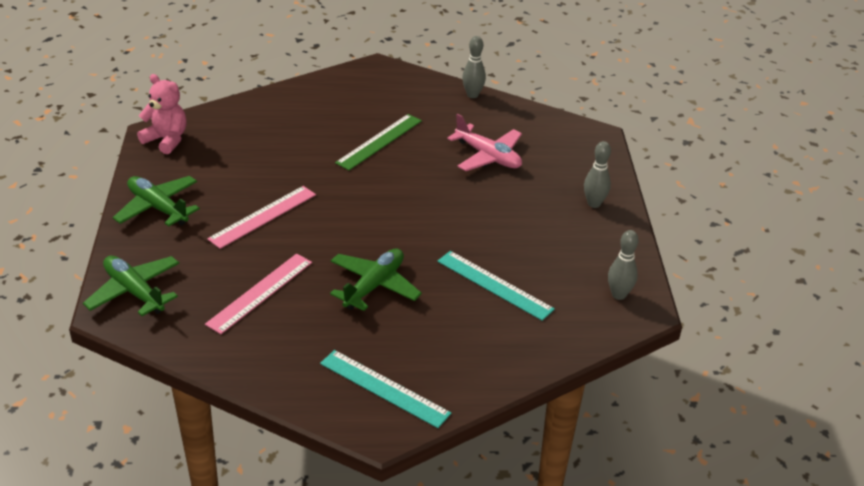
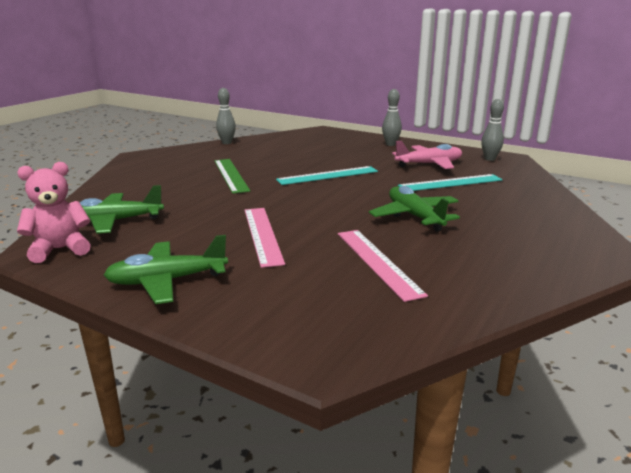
camera: 55 degrees left, 15 degrees down
green plane [83,256,179,316] -> green plane moved to [79,185,164,234]
turquoise ruler [320,350,451,428] -> turquoise ruler moved to [276,166,378,185]
pink plane [447,114,522,171] -> pink plane moved to [392,141,462,169]

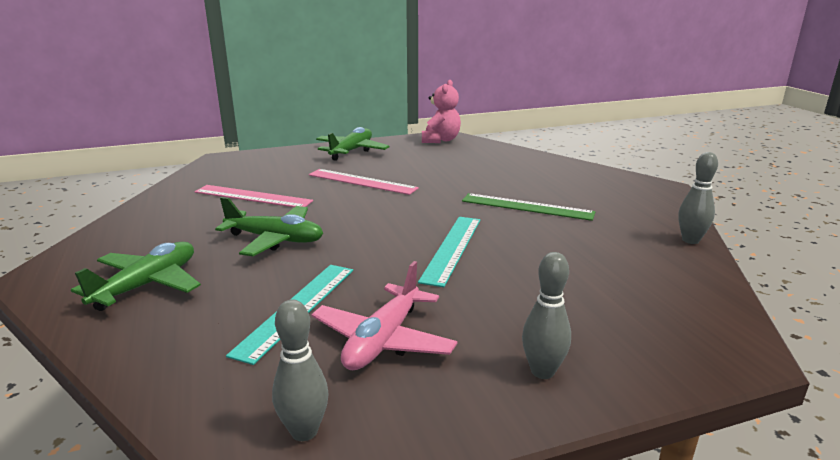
camera: 130 degrees right, 0 degrees up
green plane [79,185,164,234] -> green plane moved to [71,242,201,311]

